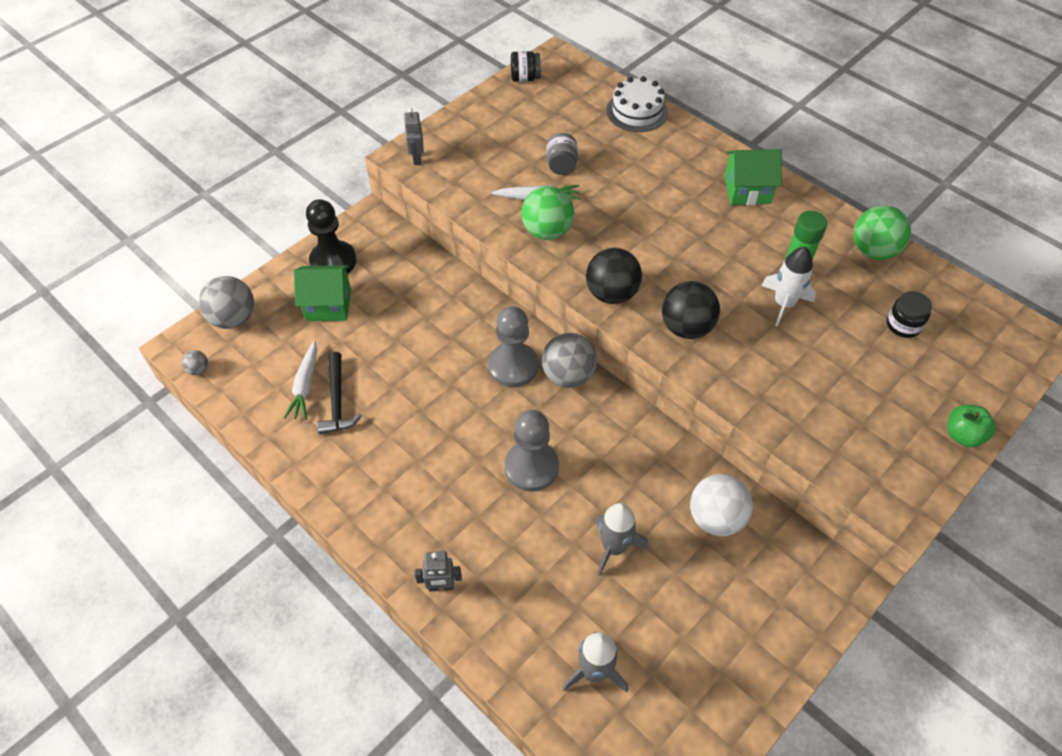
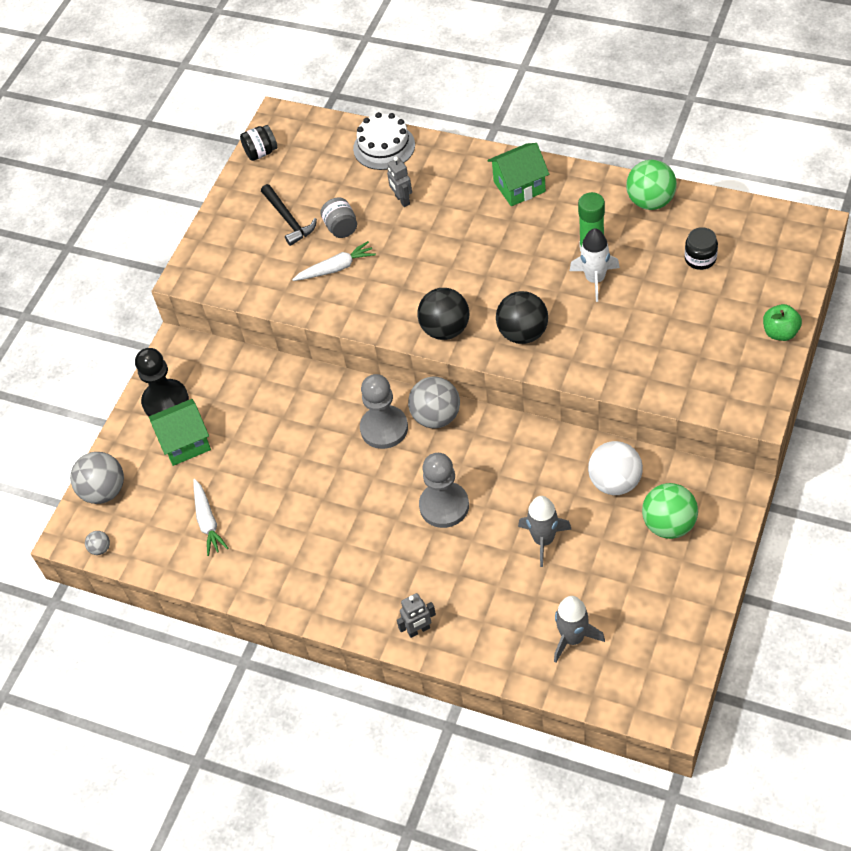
camera: 15 degrees left, 0 degrees up
black hammer [317,352,362,434] -> black hammer moved to [261,184,317,246]
grey robot [404,108,424,165] -> grey robot moved to [387,157,412,207]
green ball [522,186,574,240] -> green ball moved to [642,483,698,539]

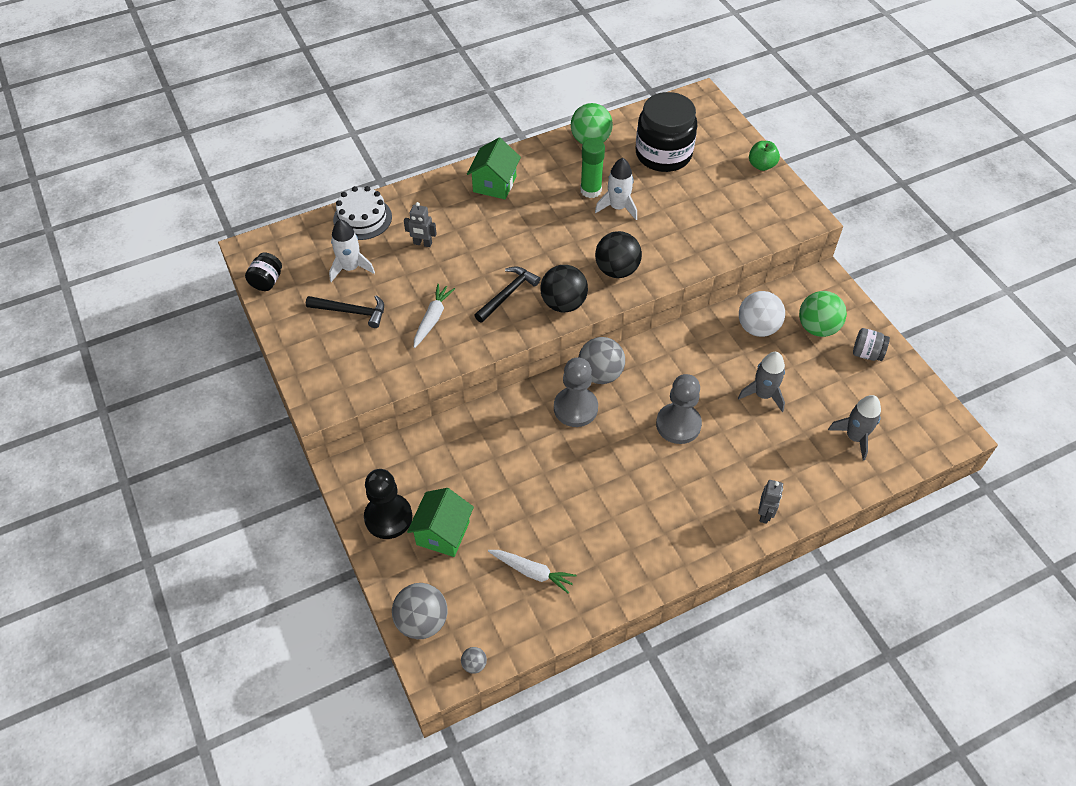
camera: 55 degrees left, 0 degrees up
grey jar [321,197,357,238] -> grey jar moved to [853,328,890,361]
black jar [685,227,718,270] -> black jar [636,92,697,172], size x2.19
none -> white rocket [329,219,375,282]
none -> black hammer [474,266,540,323]

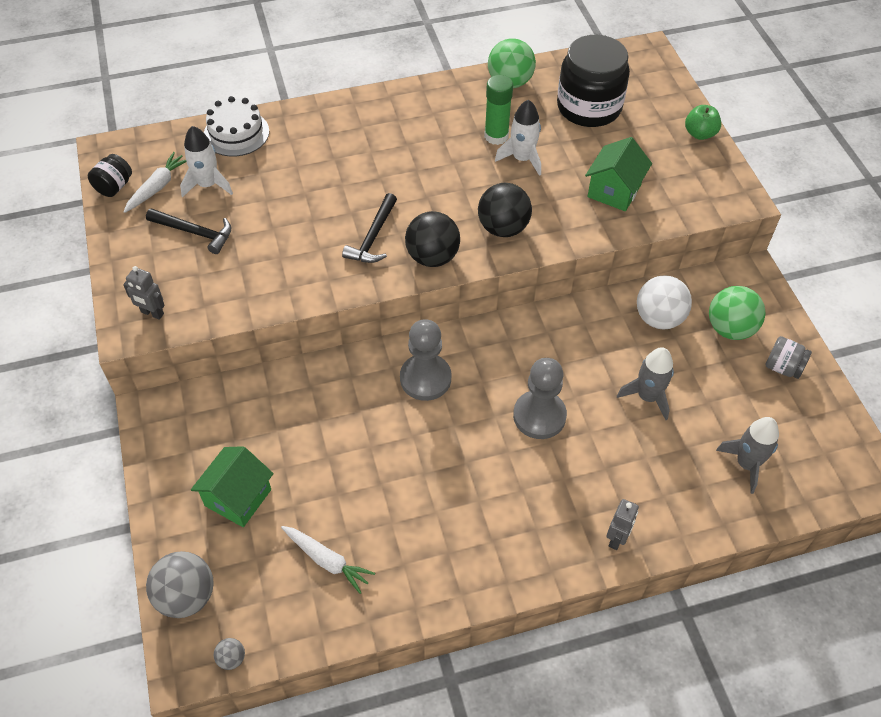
camera: 10 degrees right, 0 degrees up
black pawn [364,469,412,539] -> none
grey robot [404,202,437,247] -> grey robot moved to [123,266,165,320]
white carrot [414,284,455,348] -> white carrot moved to [124,152,186,213]
green house [467,138,521,199] -> green house moved to [585,137,652,211]
black hammer [474,266,540,323] -> black hammer turned 150 degrees clockwise [342,193,397,263]
grey ball [578,337,625,384] -> none

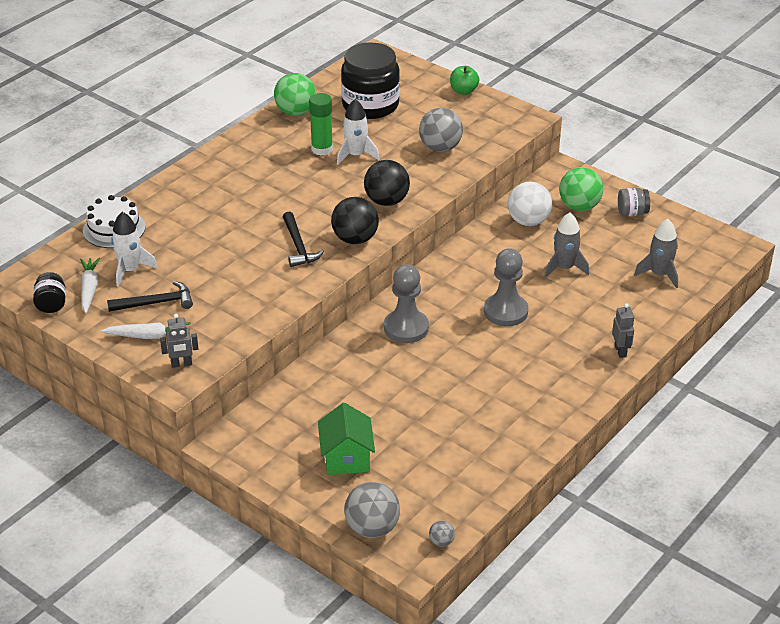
camera: 35 degrees left, 15 degrees down
white carrot [281,526,375,594] -> white carrot moved to [101,322,191,339]
green house [585,137,652,211] -> grey ball [419,108,463,152]

